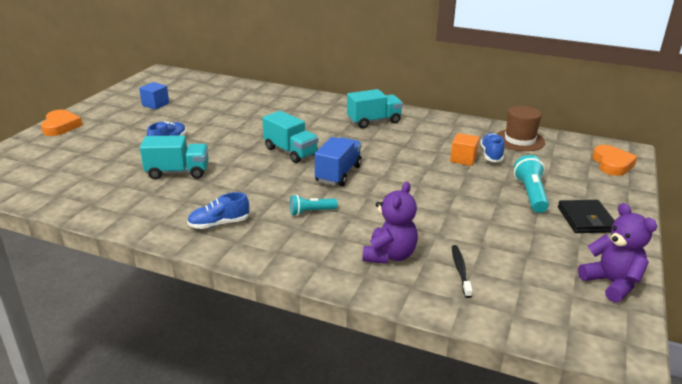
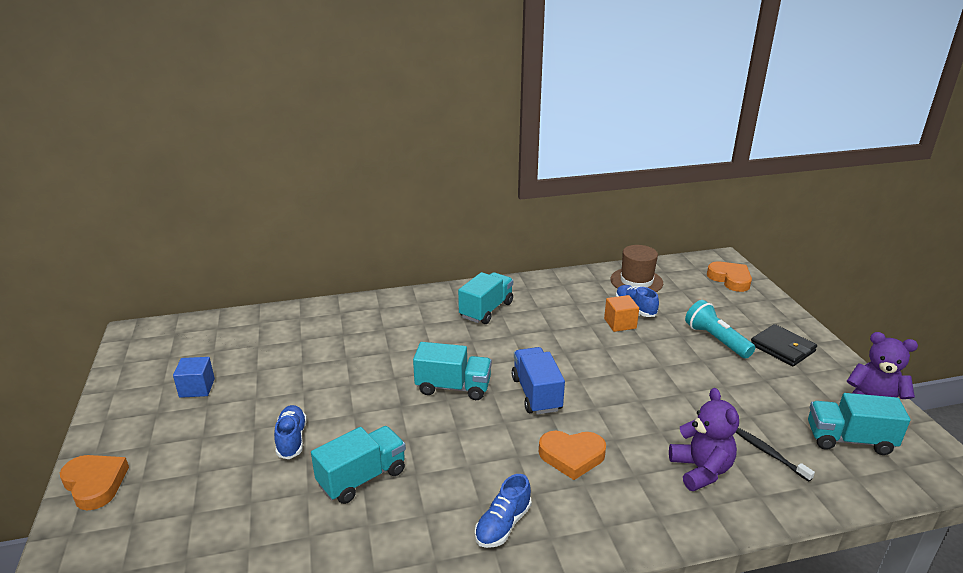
camera: 35 degrees left, 0 degrees up
turquoise flashlight [290,195,338,216] -> orange heart [539,431,606,480]
none -> turquoise truck [808,393,910,455]

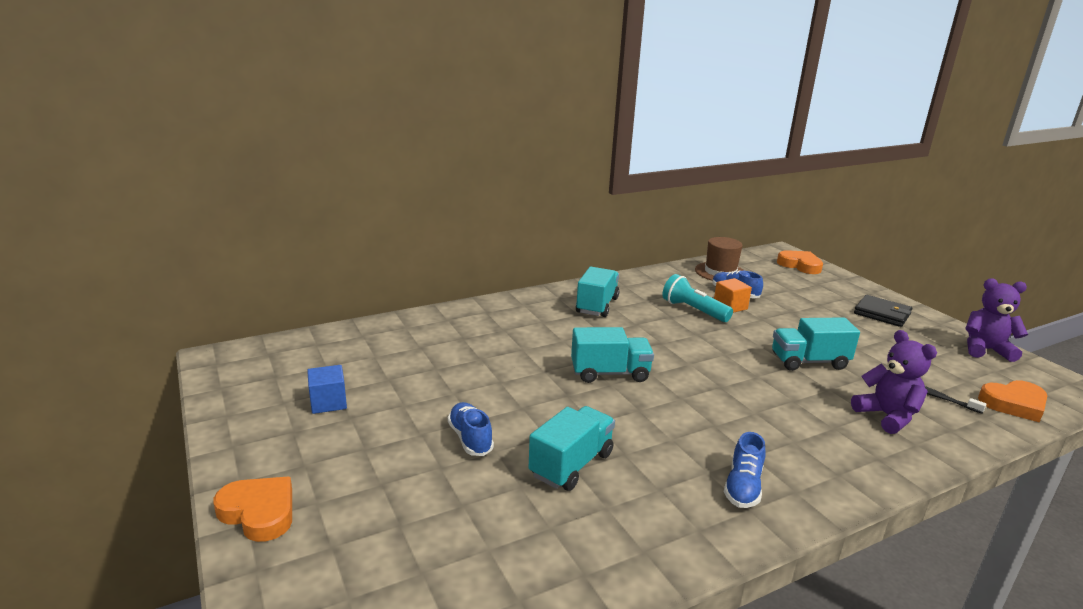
camera: 15 degrees left, 5 degrees down
blue truck [512,347,565,414] -> none
orange heart [539,431,606,480] -> orange heart moved to [978,380,1047,422]
turquoise flashlight [685,300,755,359] -> turquoise flashlight moved to [662,274,733,322]
turquoise truck [808,393,910,455] -> turquoise truck moved to [772,317,860,371]

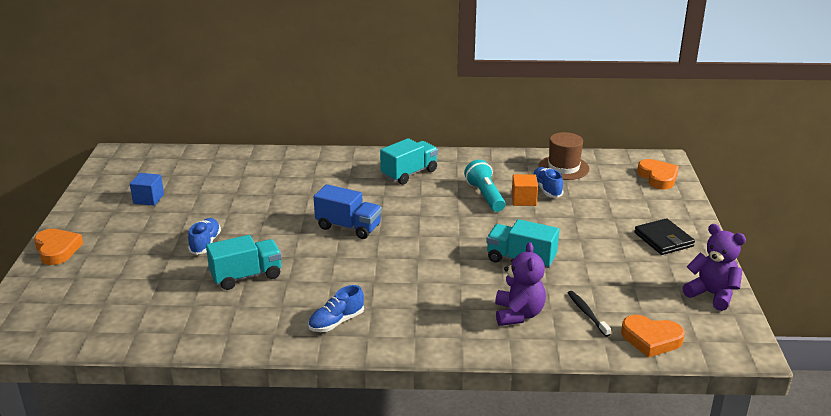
camera: 30 degrees right, 5 degrees up
turquoise truck [571,327,654,383] -> blue truck [314,184,382,239]

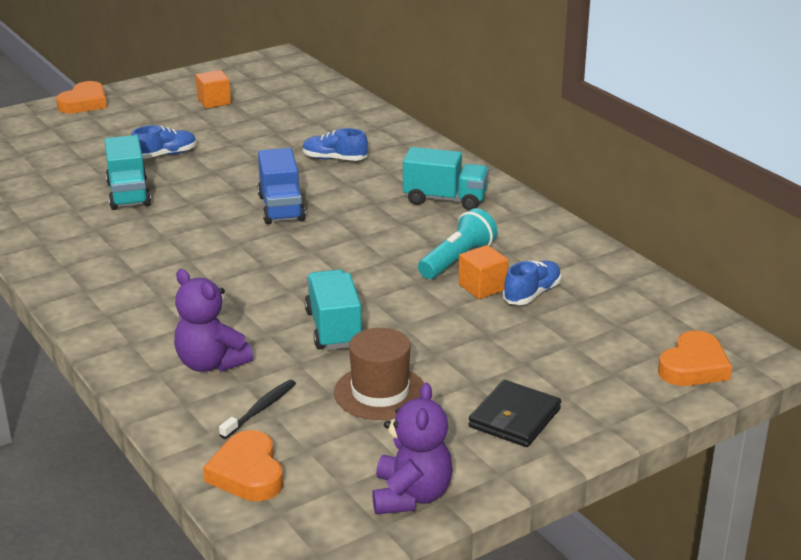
camera: 55 degrees right, 0 degrees up
blue cube [130,173,164,206] -> orange cube [196,70,231,109]
turquoise truck [206,235,282,290] -> turquoise truck turned 45 degrees clockwise [104,135,151,210]
blue shoe [308,285,364,332] -> blue shoe moved to [303,128,368,161]
purple teddy bear [495,242,546,326] -> purple teddy bear turned 75 degrees clockwise [174,269,253,372]
brown hat [539,132,589,180] -> brown hat moved to [334,328,424,420]

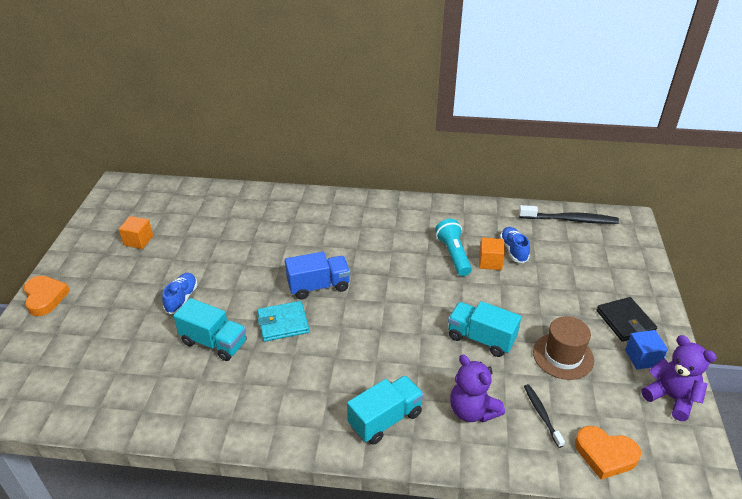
camera: 50 degrees left, 10 degrees up
purple teddy bear [174,269,253,372] -> purple teddy bear turned 60 degrees clockwise [450,355,505,423]
blue truck [258,148,306,224] -> blue truck turned 45 degrees counterclockwise [285,252,350,300]
blue shoe [303,128,368,161] -> none
turquoise truck [403,147,489,210] -> turquoise truck moved to [347,375,424,445]
orange heart [658,331,732,386] -> none
none -> turquoise wallet [257,301,309,342]
none -> black toothbrush [519,205,619,224]
none -> blue cube [625,330,668,370]

